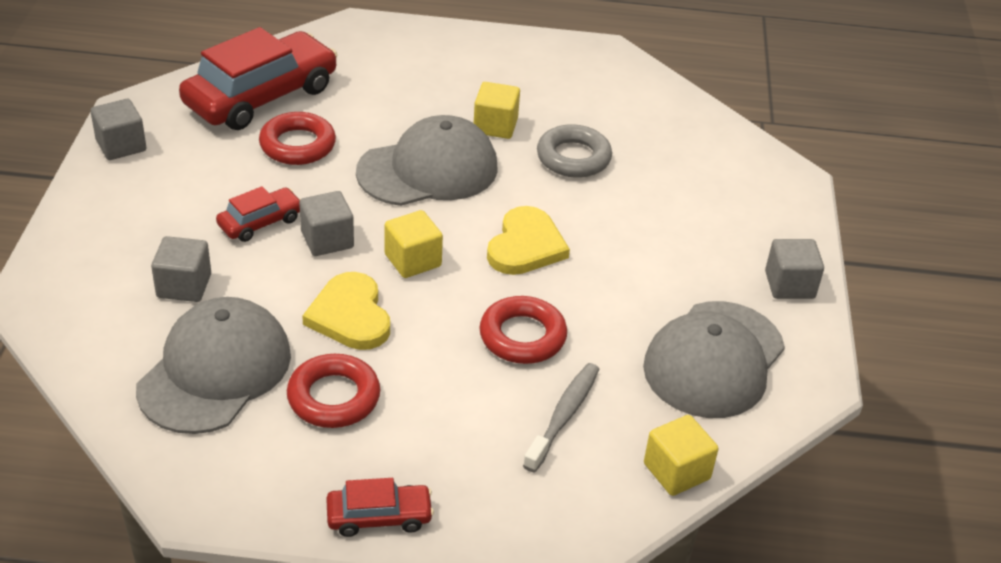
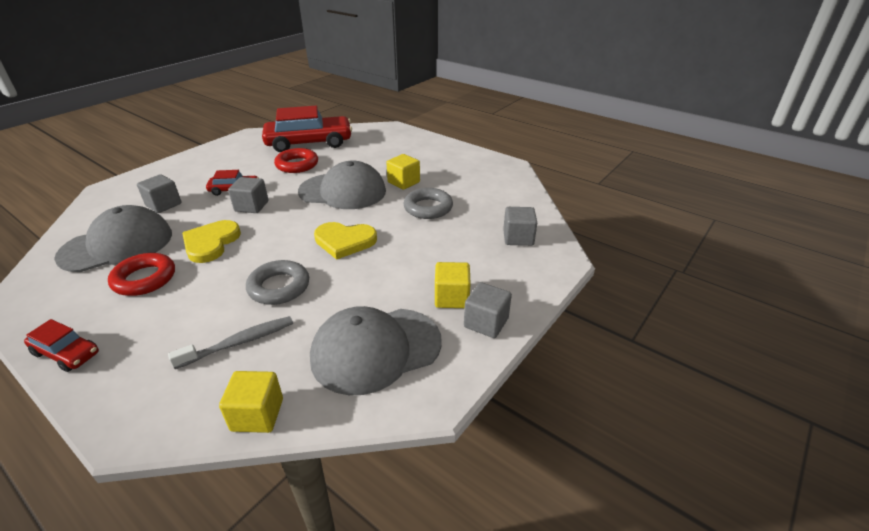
camera: 35 degrees right, 5 degrees down
grey cube [90,99,146,160] -> grey cube moved to [503,207,537,246]
yellow cube [384,210,443,278] -> yellow cube moved to [435,262,471,308]
red ring [479,296,567,364] -> grey ring [246,260,309,305]
yellow heart [487,206,570,275] -> yellow heart turned 45 degrees clockwise [314,222,377,260]

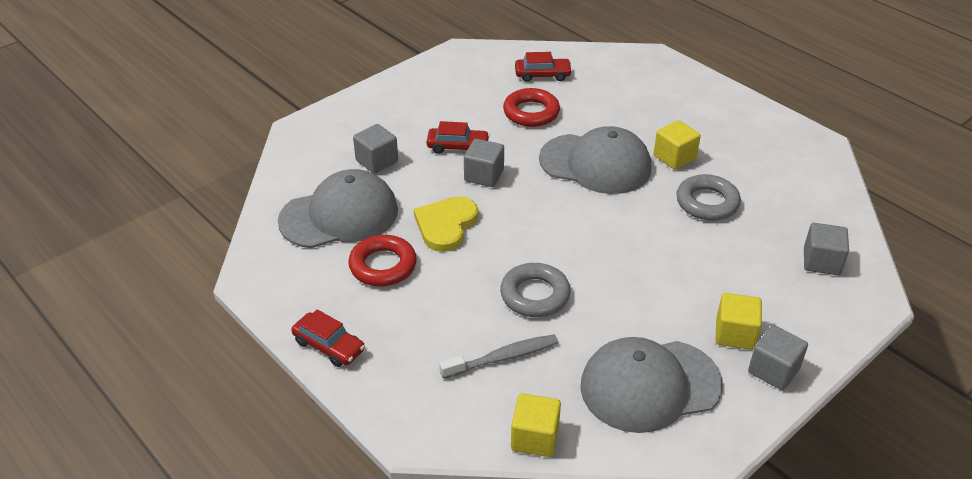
camera: 10 degrees right, 5 degrees up
red car [262,106,352,152] -> red car [515,52,572,82], size x0.48
yellow heart [314,222,377,260] -> none

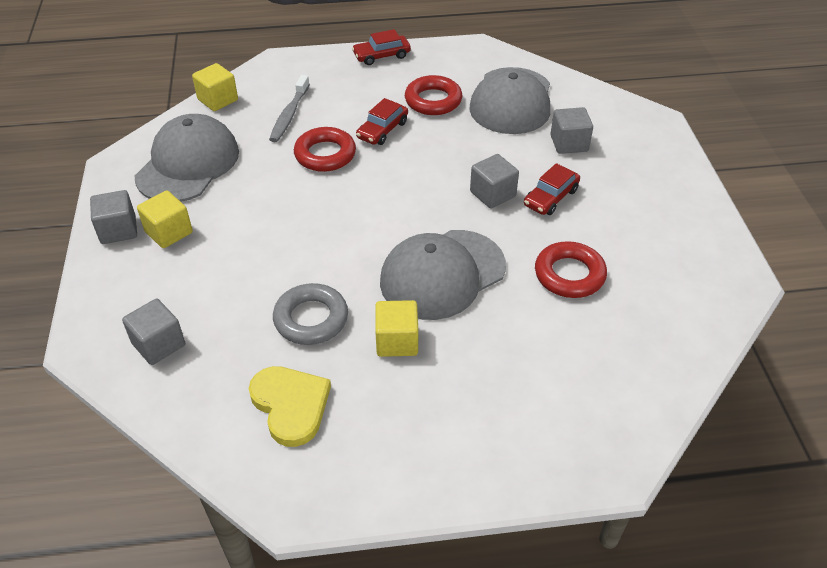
camera: 125 degrees right, 5 degrees up
yellow heart [414,196,478,252] -> yellow heart moved to [249,366,331,447]
grey ring [500,263,571,317] -> red ring [294,127,356,172]
red car [515,52,572,82] -> red car moved to [356,98,408,145]

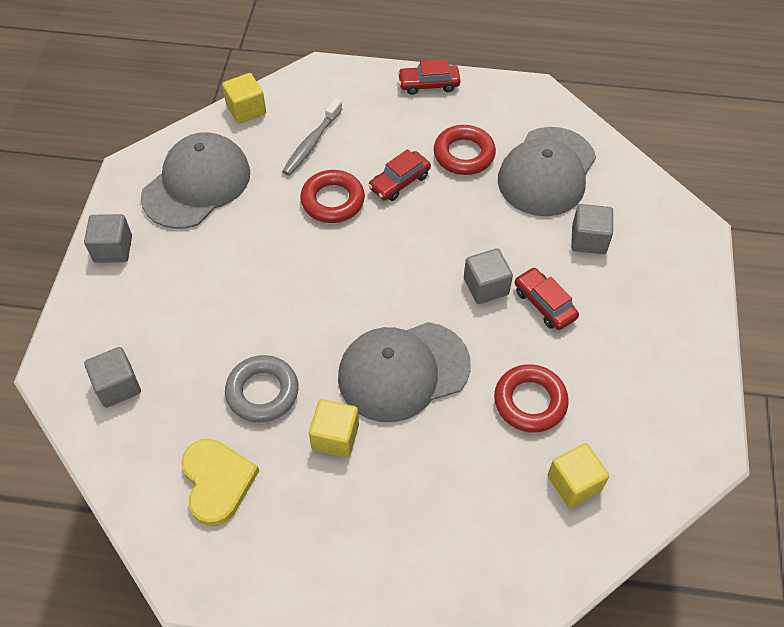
camera: 15 degrees right, 10 degrees up
yellow cube [137,190,193,248] -> yellow cube moved to [548,443,609,508]
red car [524,163,580,215] -> red car turned 90 degrees clockwise [515,267,579,330]

